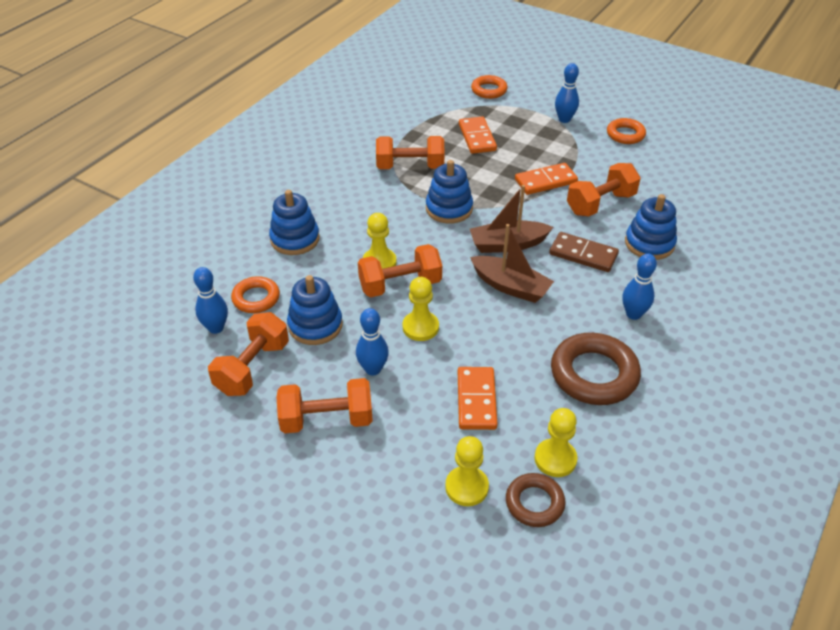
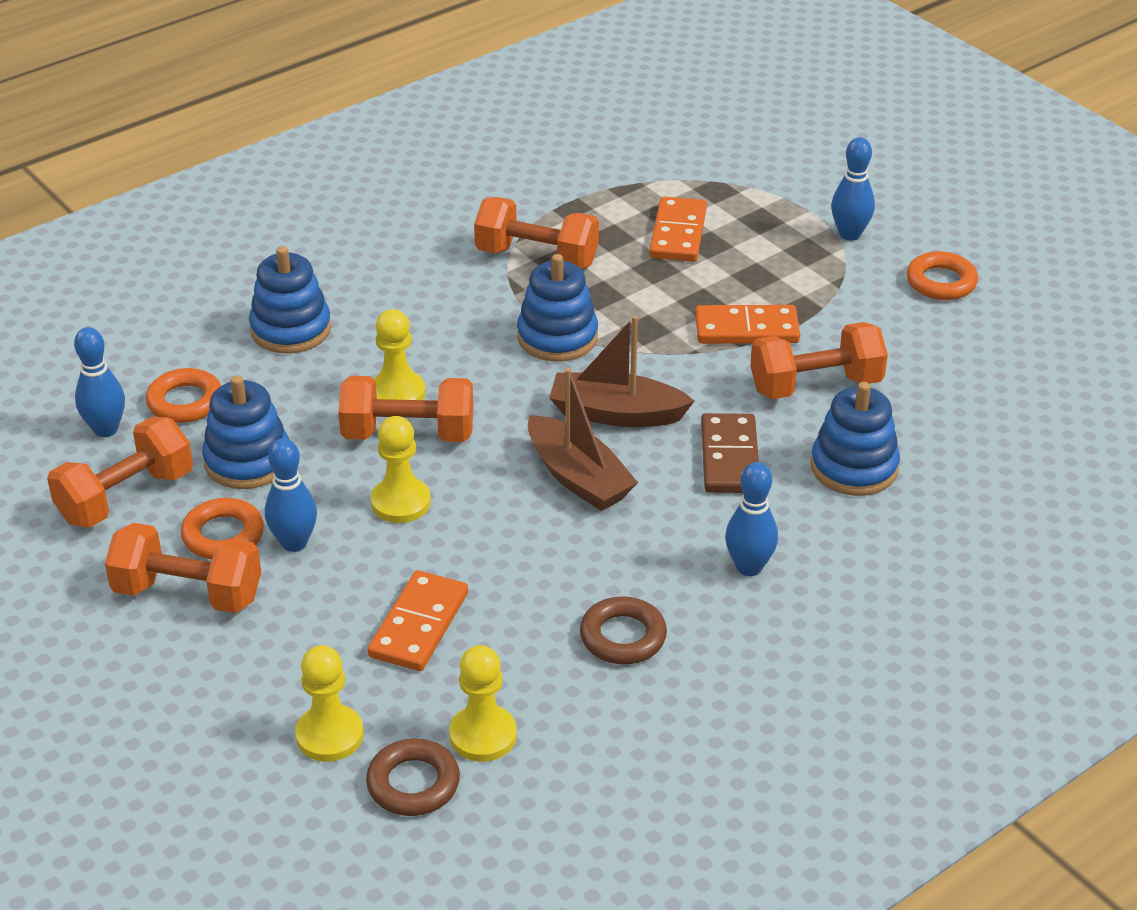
camera: 20 degrees right, 5 degrees down
orange ring [471,75,508,99] -> orange ring moved to [181,498,264,559]
brown domino [549,232,619,272] -> brown domino turned 45 degrees clockwise [701,413,759,493]
brown ring [551,333,641,405] -> brown ring [580,596,667,664], size x0.59

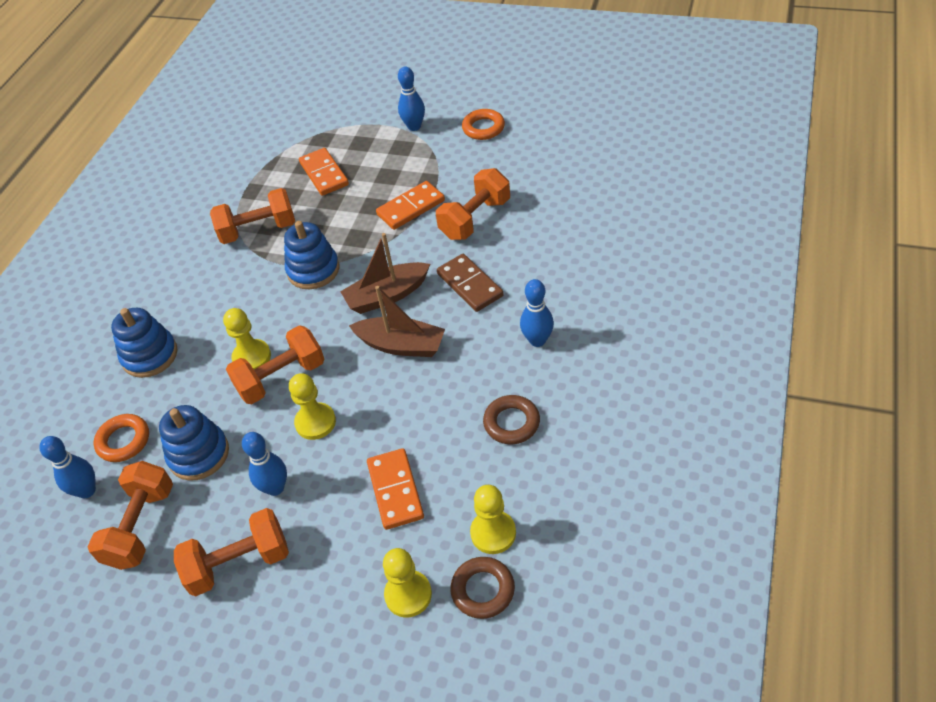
camera: 30 degrees left, 10 degrees up
orange ring [181,498,264,559] -> none
blue stacking toy [811,382,900,496] -> none

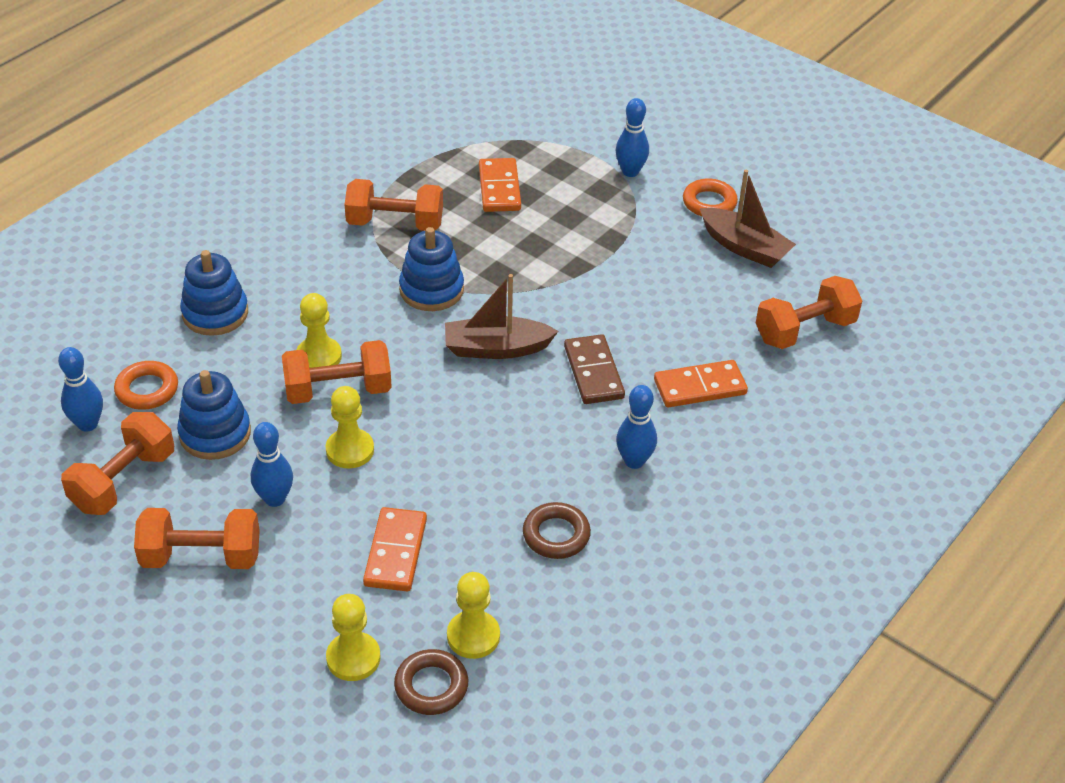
camera: 15 degrees right, 5 degrees down
brown boat [349,286,445,357] -> brown boat moved to [700,170,796,268]
orange domino [376,181,445,230] -> orange domino moved to [654,360,748,407]
orange dumbbell [436,168,510,240] -> orange dumbbell moved to [756,276,862,349]

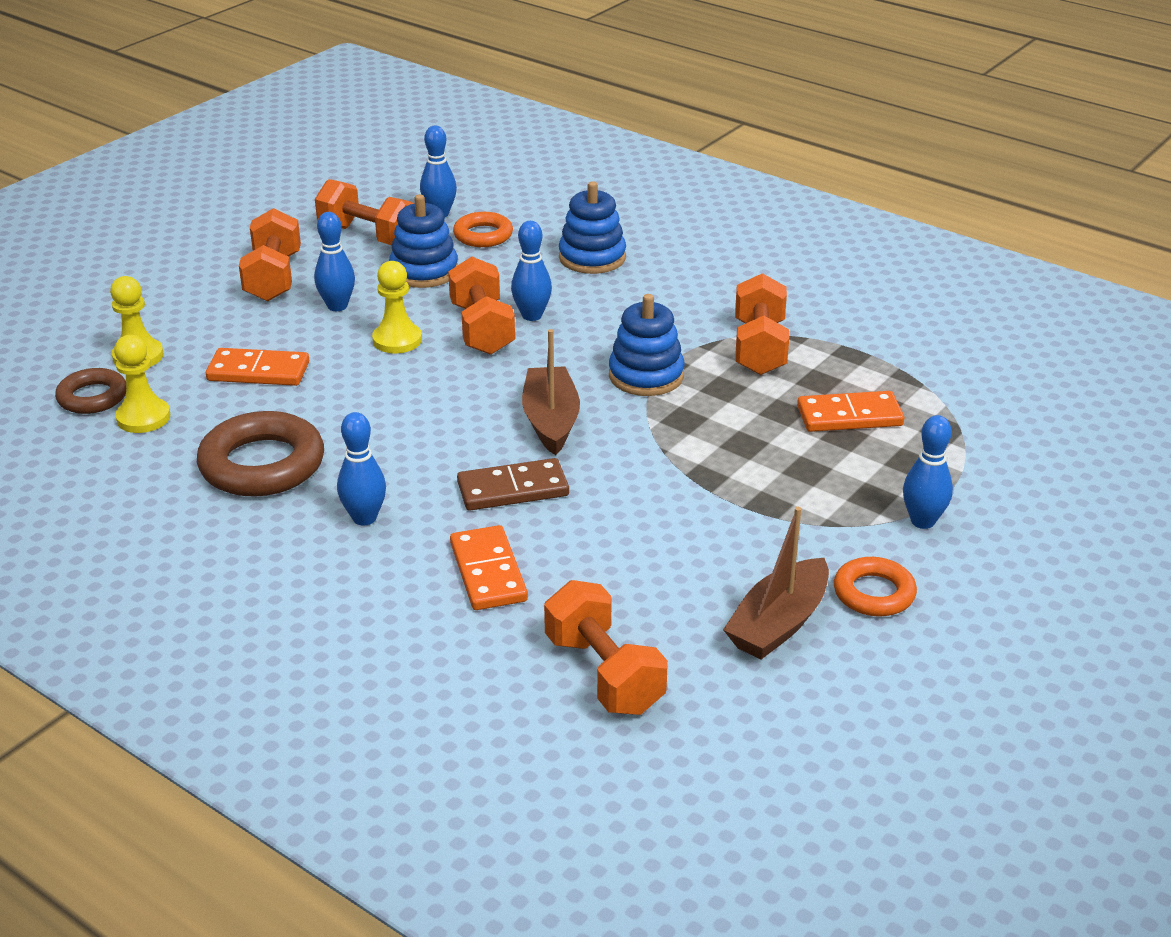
camera: 90 degrees right, 10 degrees down
yellow pawn [296,293,342,368] -> blue bowling pin [511,221,552,321]
brown ring [523,502,591,559] -> brown ring [197,411,324,497], size x1.69

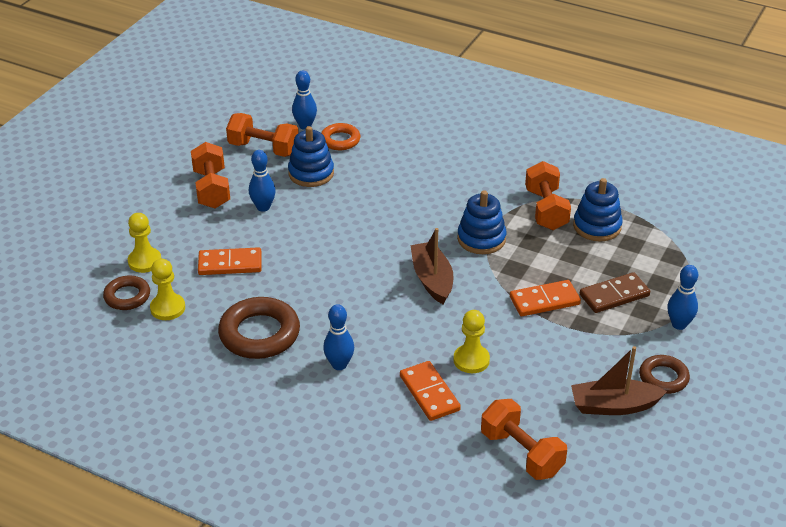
camera: 10 degrees left, 5 degrees up
yellow pawn [372,261,422,353] -> yellow pawn moved to [453,310,490,373]
orange dumbbell [448,257,515,355] -> none
brown domino [457,458,569,511] -> brown domino moved to [580,272,650,313]
blue bowling pin [511,221,552,321] -> none
blue stacking toy [559,181,626,274] -> blue stacking toy moved to [573,178,623,241]
brown boat [723,507,829,659] -> brown boat turned 60 degrees clockwise [571,346,667,415]
orange domino [797,391,904,432] -> orange domino moved to [510,280,581,316]
orange ring [834,557,917,616] -> brown ring [639,355,690,394]

